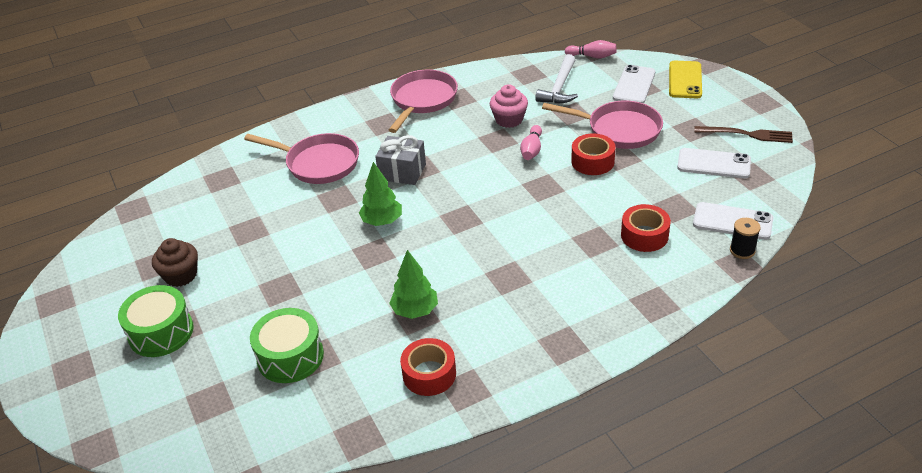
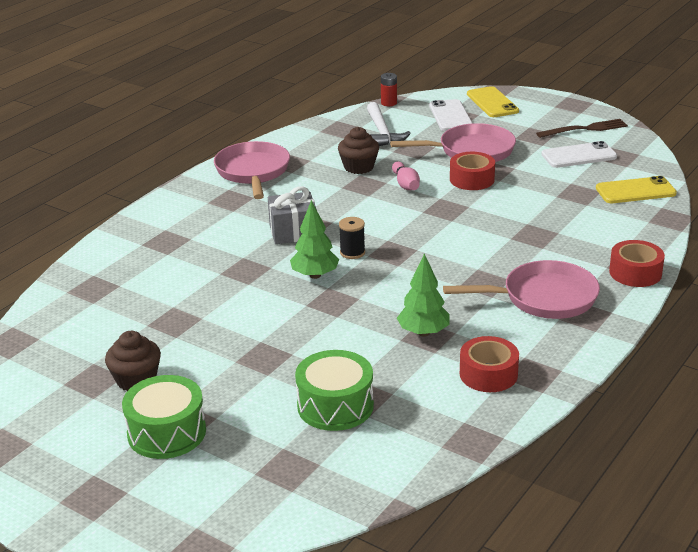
camera: 30 degrees left, 10 degrees down
pink pan [244,133,359,184] -> pink pan moved to [443,260,600,319]
pink cupcake [490,85,528,128] -> brown cupcake [338,127,379,174]
pink bowling pin [565,40,617,58] -> red battery [381,73,397,106]
red tape [621,204,671,252] -> red tape moved to [609,240,665,287]
white phone [693,202,773,240] -> yellow phone [596,176,677,203]
black spool [730,218,761,259] -> black spool moved to [339,217,365,259]

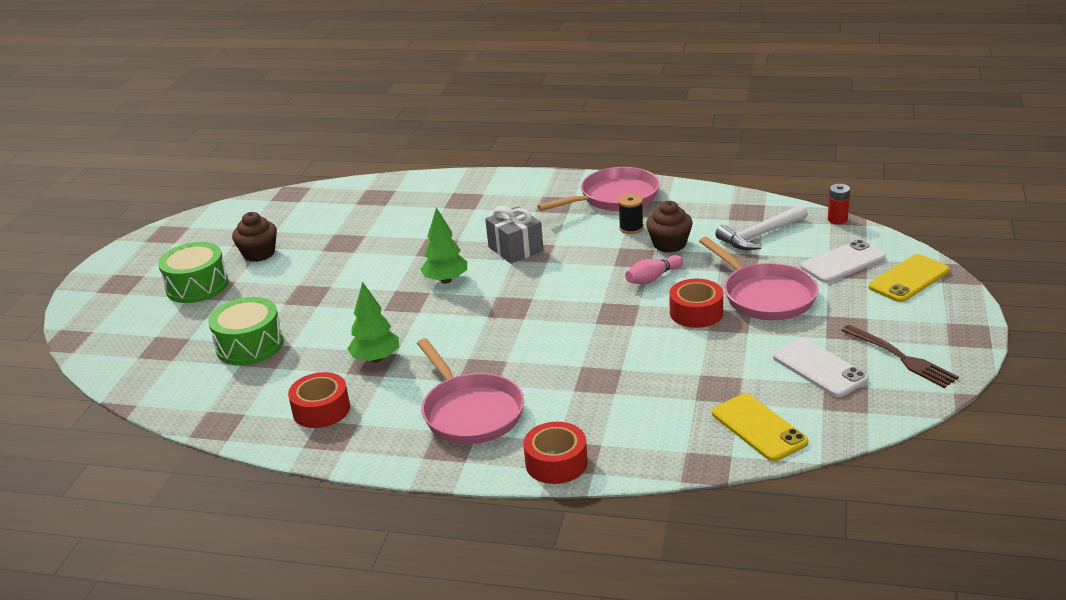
camera: 70 degrees right, 0 degrees up
black spool [339,217,365,259] -> black spool moved to [618,194,644,234]

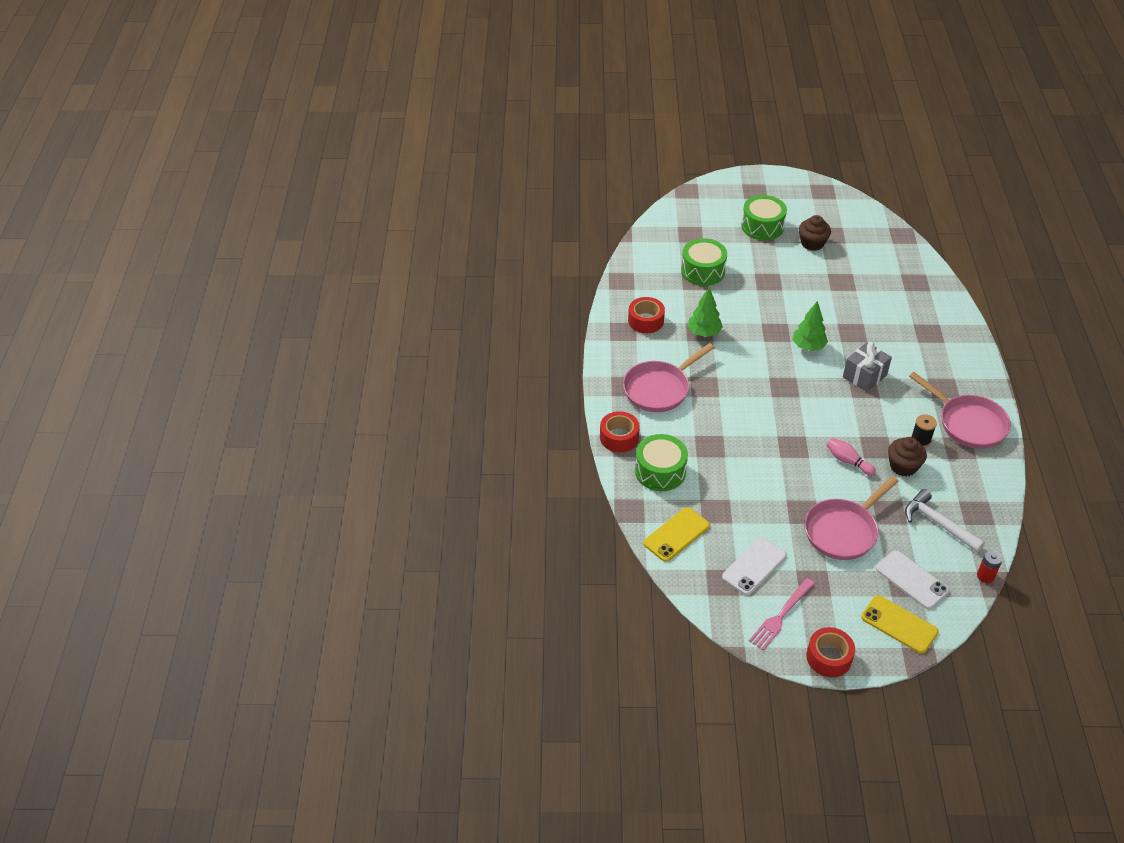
camera: 75 degrees right, 15 degrees up
red tape [669,279,723,328] -> red tape moved to [806,627,855,677]
brown fork [841,325,959,388] -> pink fork [749,578,815,650]
none -> green drum [635,434,688,491]

